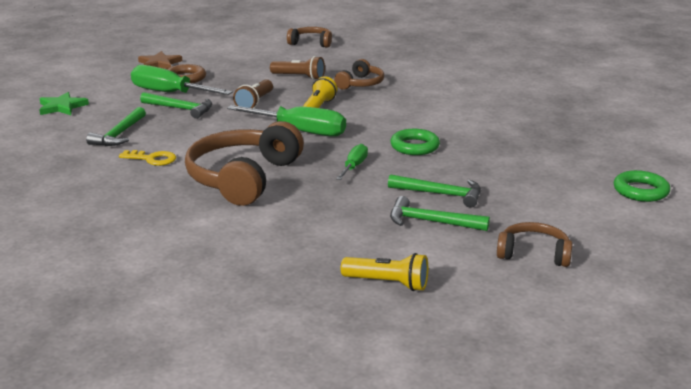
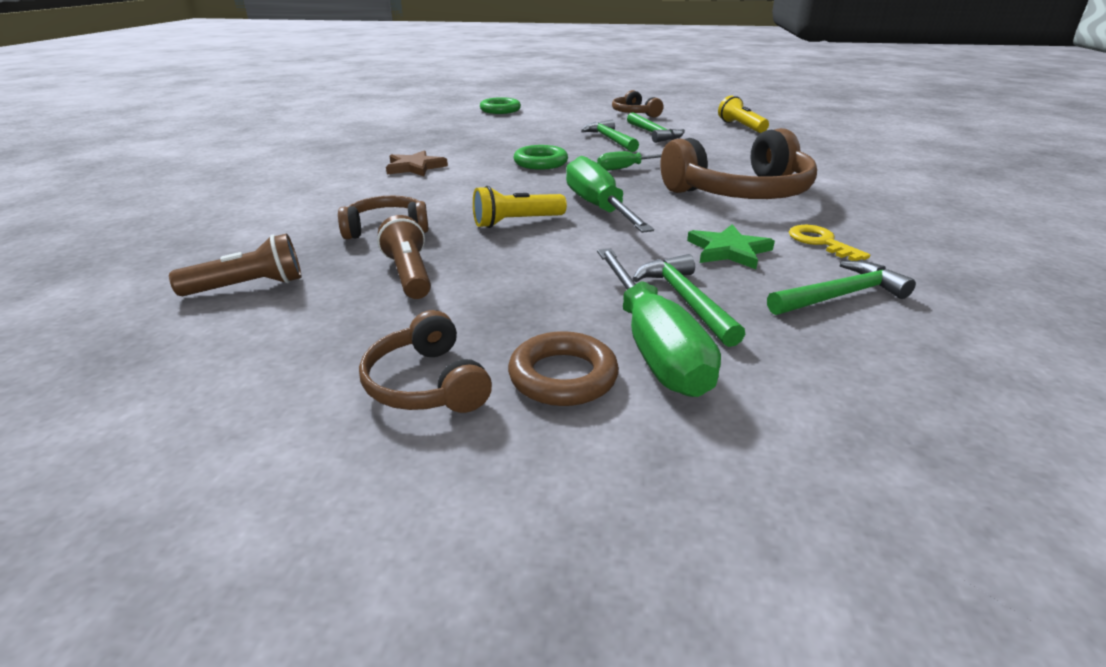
camera: 130 degrees left, 5 degrees up
green star [39,92,89,115] -> green star moved to [687,224,775,269]
brown star [138,51,182,69] -> brown star moved to [386,150,448,176]
brown flashlight [233,79,273,108] -> brown flashlight moved to [169,234,302,296]
brown headphones [287,27,332,48] -> brown headphones moved to [359,310,492,413]

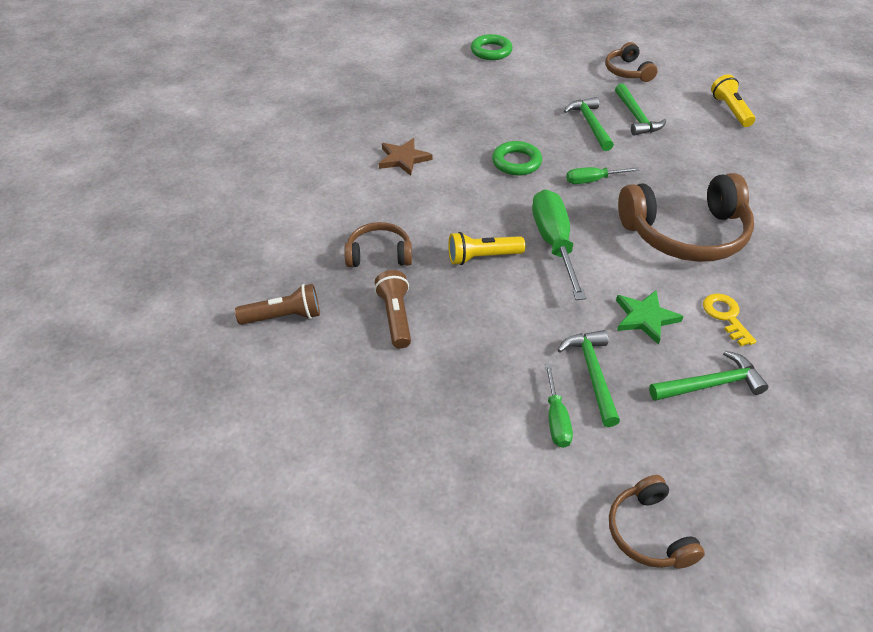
camera: 10 degrees right, 15 degrees up
brown headphones [359,310,492,413] -> brown headphones moved to [609,475,705,569]
brown ring [508,331,619,406] -> none
green screwdriver [597,248,721,397] -> green screwdriver [545,363,573,448], size x0.54

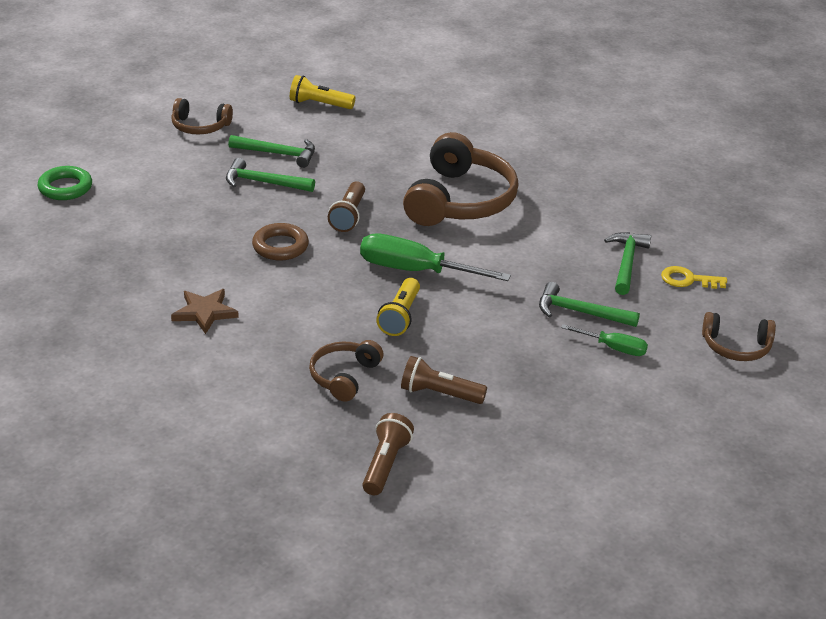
camera: 65 degrees left, 10 degrees down
green ring [492,141,542,176] -> brown ring [252,223,309,261]
green screwdriver [566,167,640,184] -> brown flashlight [328,181,365,232]
green star [616,290,684,345] -> none
yellow key [703,294,756,346] -> yellow key moved to [661,266,727,289]

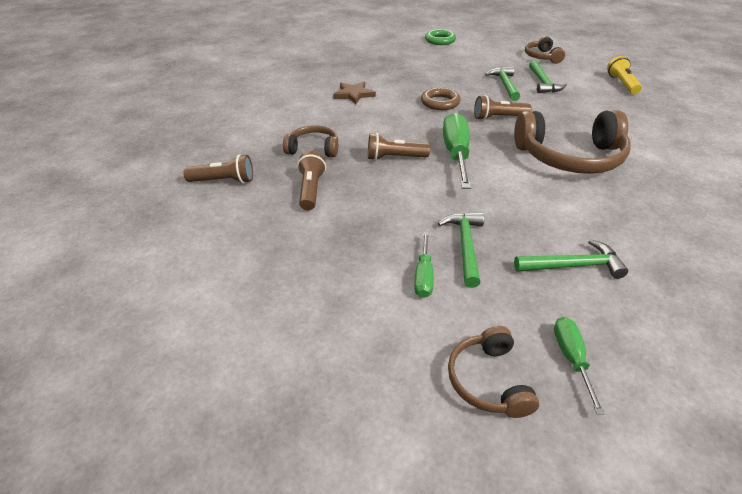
camera: 75 degrees right, 5 degrees up
yellow flashlight [376,278,420,336] -> brown flashlight [368,133,430,160]
yellow key [661,266,727,289] -> none
none -> green screwdriver [554,317,605,415]

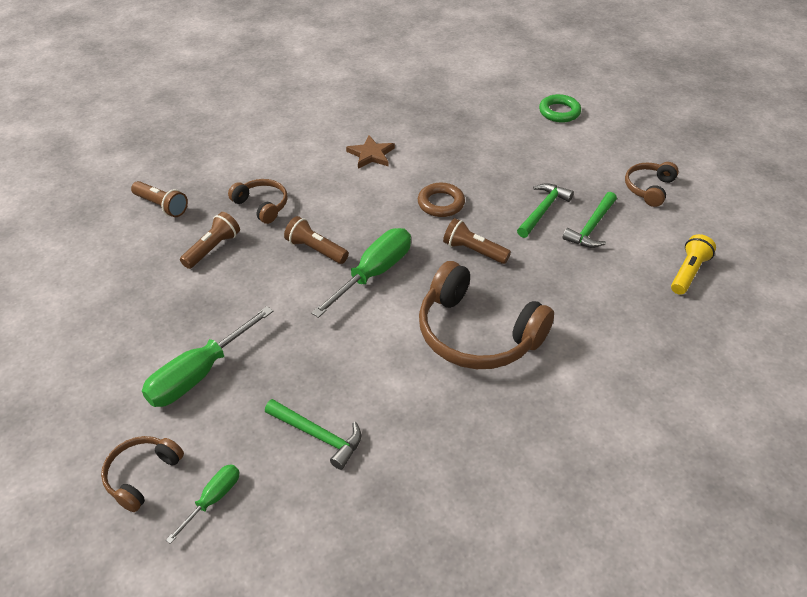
camera: 35 degrees right, 5 degrees up
green screwdriver [414,232,434,298] -> green screwdriver [142,306,273,407], size x1.84
green hammer [438,212,484,288] -> none

